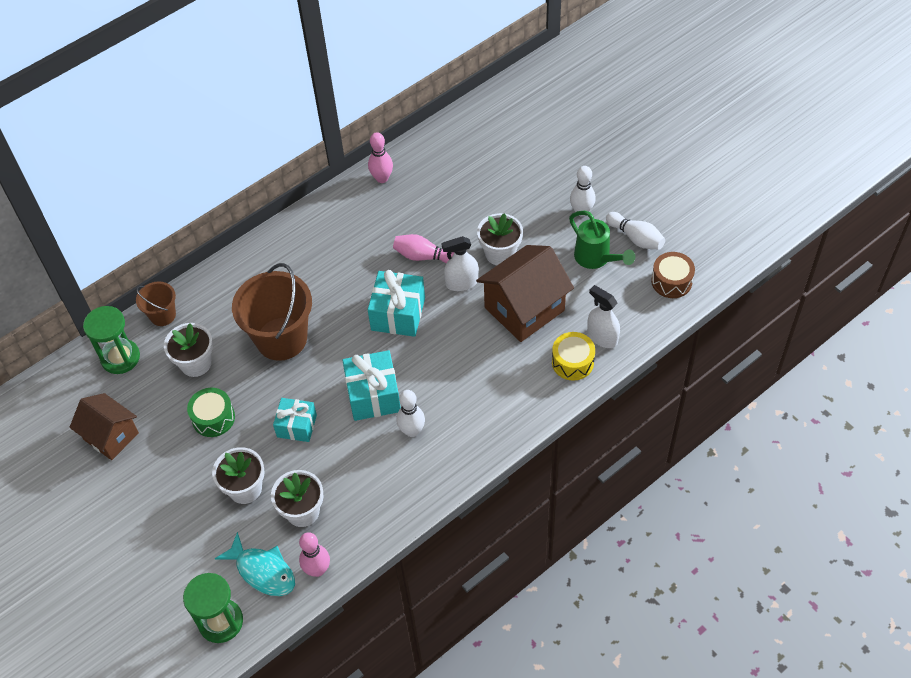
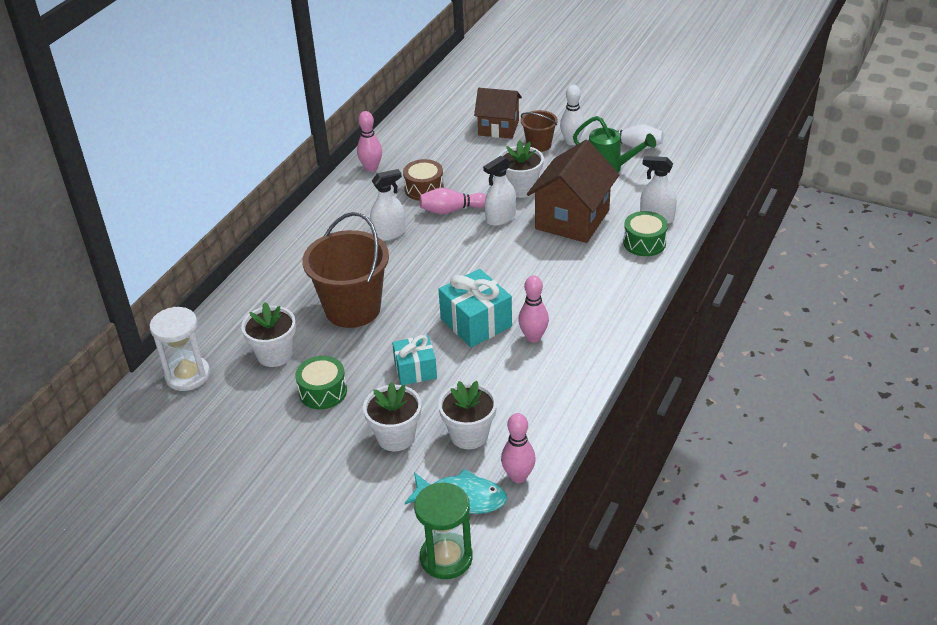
camera: 25 degrees left, 15 degrees down
brown house [69,393,139,460] -> brown house moved to [474,88,522,139]
green hourglass [83,306,140,374] -> white hourglass [150,307,210,391]
brown bucket [136,282,176,326] -> brown bucket moved to [521,110,558,152]
turquoise gift [368,270,425,337] -> none
white bowling pin [397,390,425,437] -> pink bowling pin [518,275,549,342]
yellow drum [552,332,595,381] -> green drum [623,211,668,256]
brown drum [651,252,695,298] -> brown drum moved to [403,159,444,201]
none -> white spray bottle [370,169,405,241]

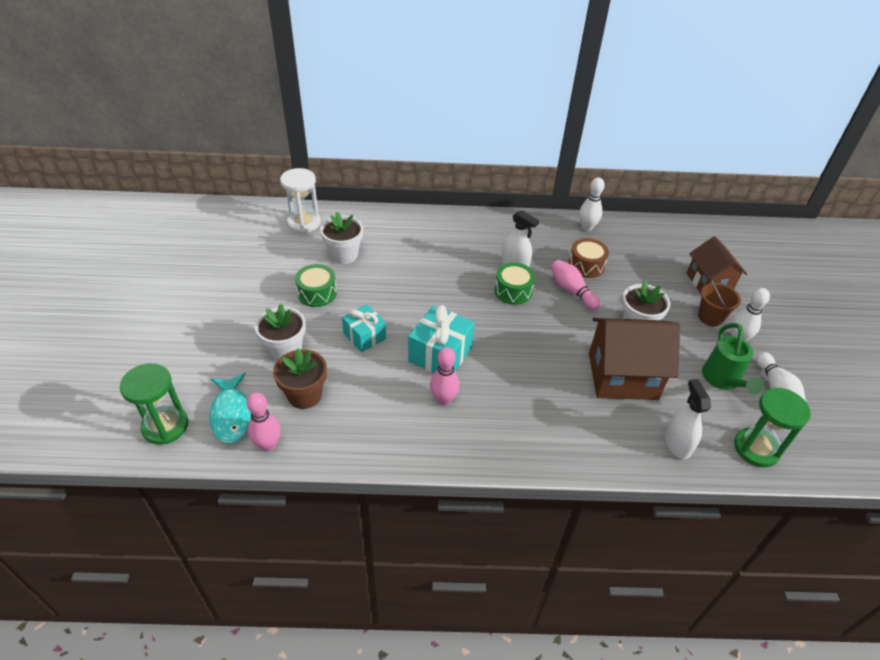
camera: 60 degrees right, 5 degrees up
brown bucket [302,212,389,328] -> none
pink bowling pin [357,111,382,172] -> white bowling pin [579,177,605,231]
white flower pot [438,381,497,449] -> brown flower pot [273,348,327,409]
white spray bottle [483,156,516,226] -> none
green drum [623,211,668,256] -> green drum moved to [494,263,535,305]
none -> green hourglass [734,388,811,467]

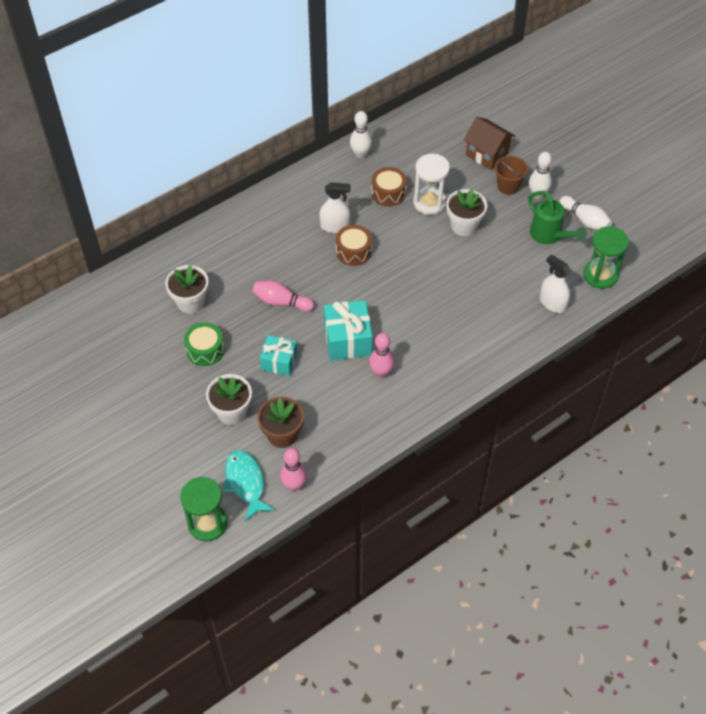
camera: 35 degrees left, 10 degrees up
turquoise fish [209,373,251,444] -> turquoise fish turned 150 degrees counterclockwise [223,450,275,521]
white hourglass [280,168,321,233] -> white hourglass moved to [413,154,450,215]
green drum [494,263,535,305] -> brown drum [336,225,372,266]
pink bowling pin [551,260,601,310] -> pink bowling pin moved to [252,281,314,312]
brown house [589,318,680,400] -> none

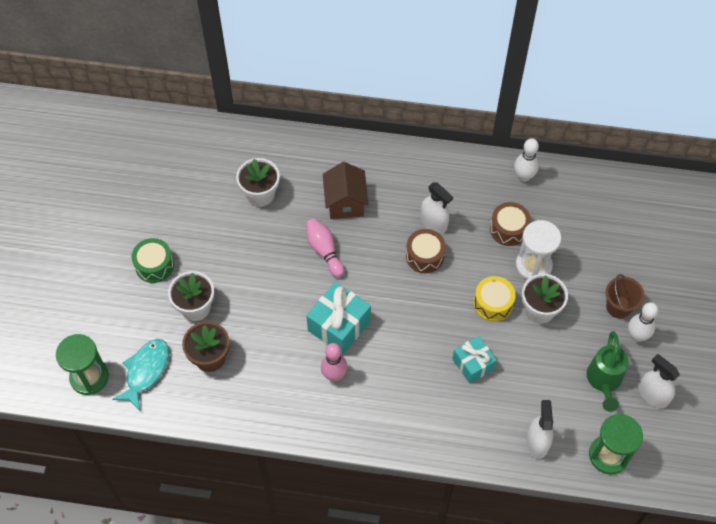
camera: 45 degrees right, 5 degrees up
green drum [184,322,225,366] -> green drum moved to [132,238,174,283]
turquoise gift [260,335,297,376] -> turquoise gift moved to [452,336,497,384]
pink bowling pin [280,448,307,491] -> none
brown house [464,117,515,170] -> brown house moved to [323,162,369,219]
white bowling pin [560,196,612,230] -> white spray bottle [639,354,680,408]
none -> yellow drum [474,276,516,322]

